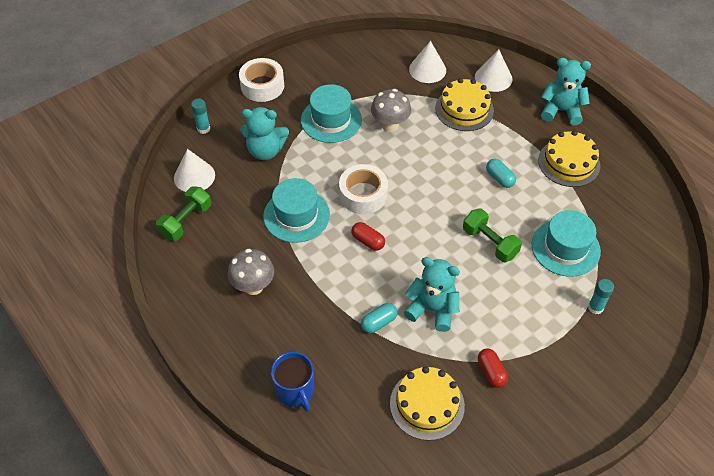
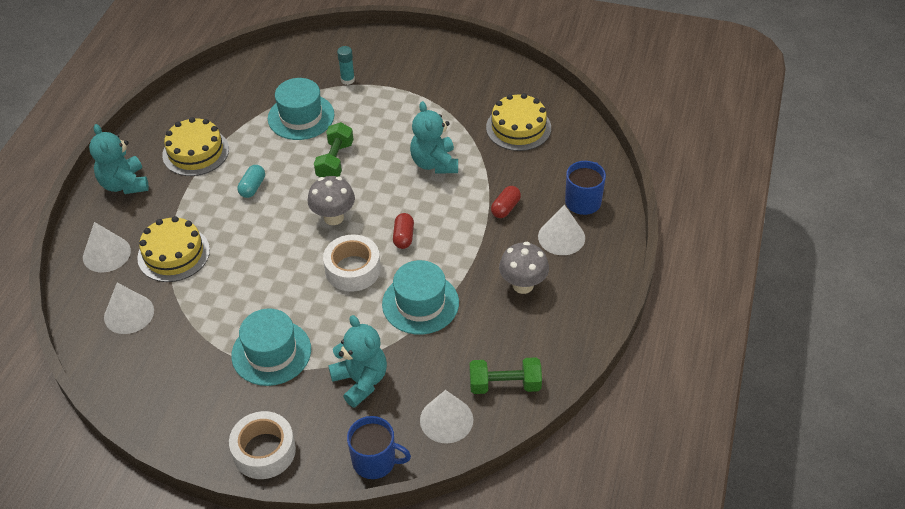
camera: 125 degrees left, 5 degrees down
turquoise glue stick [191,98,210,134] -> blue mug [347,416,411,479]
turquoise capsule [361,303,398,333] -> none
grey mushroom [371,89,411,132] -> grey mushroom moved to [308,176,355,225]
red capsule [478,348,508,388] -> red capsule moved to [491,186,521,218]
none -> white cone [538,205,585,255]

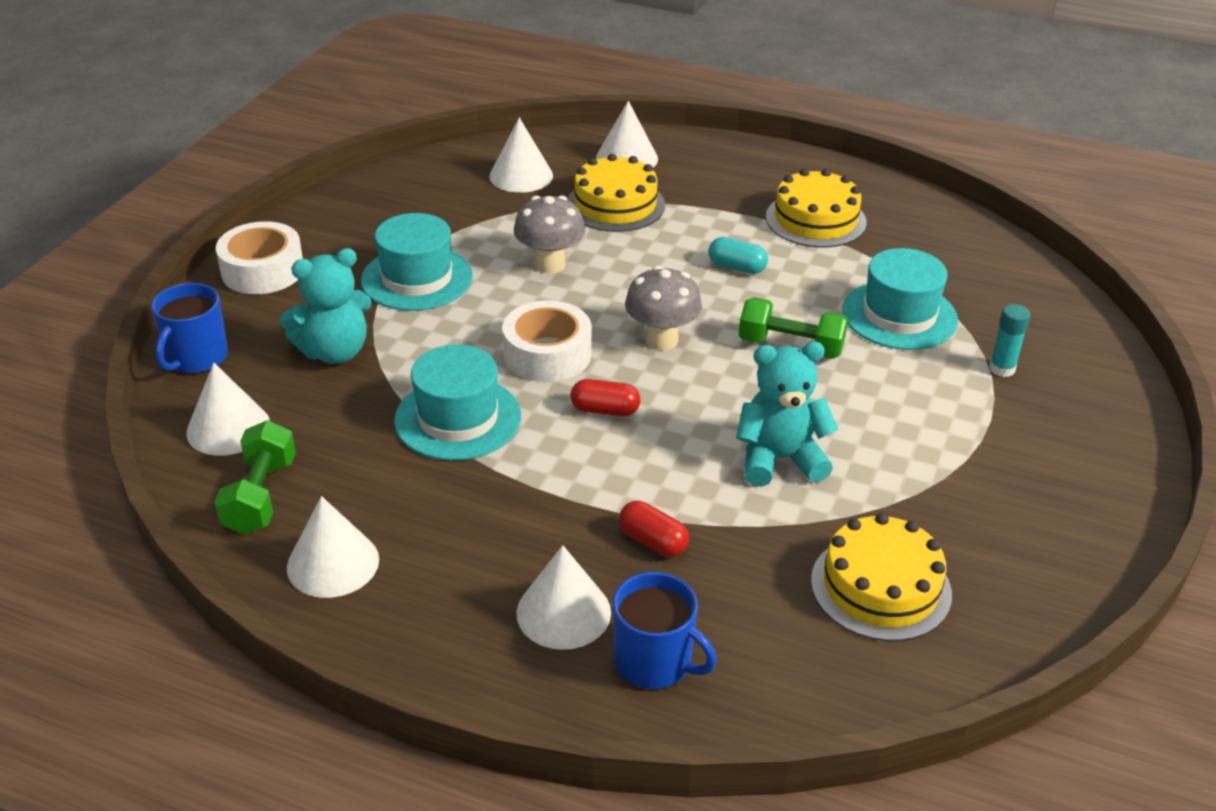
camera: 95 degrees right, 10 degrees down
turquoise teddy bear [89,124,149,194] -> none
grey mushroom [499,242,549,294] -> grey mushroom moved to [514,196,585,273]
none -> white cone [287,496,379,598]

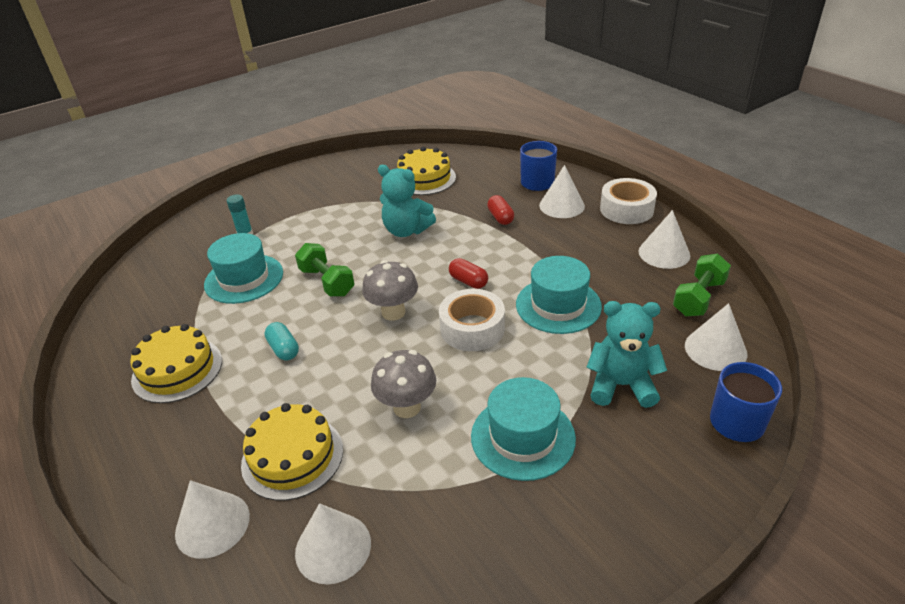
camera: 145 degrees left, 0 degrees up
white tape [216,221,303,294] -> white tape moved to [600,178,657,224]

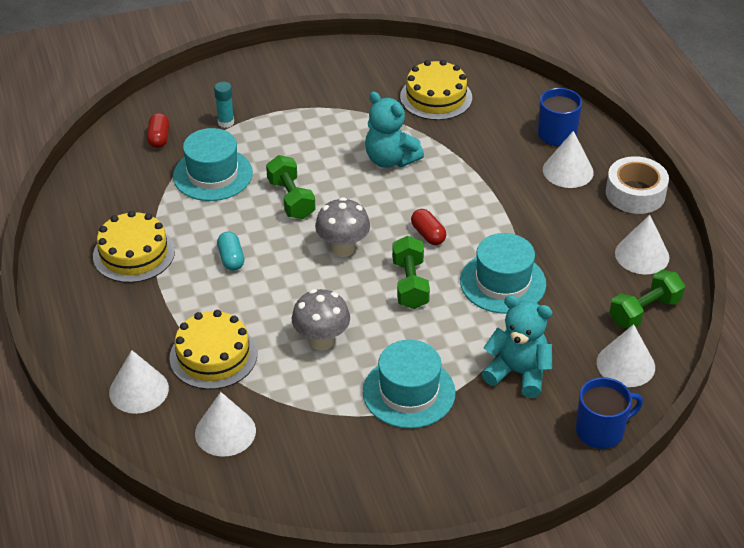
camera: 15 degrees right, 5 degrees up
white tape [439,289,505,351] -> green dumbbell [392,236,430,309]
red capsule [487,195,514,225] -> red capsule moved to [147,113,169,148]

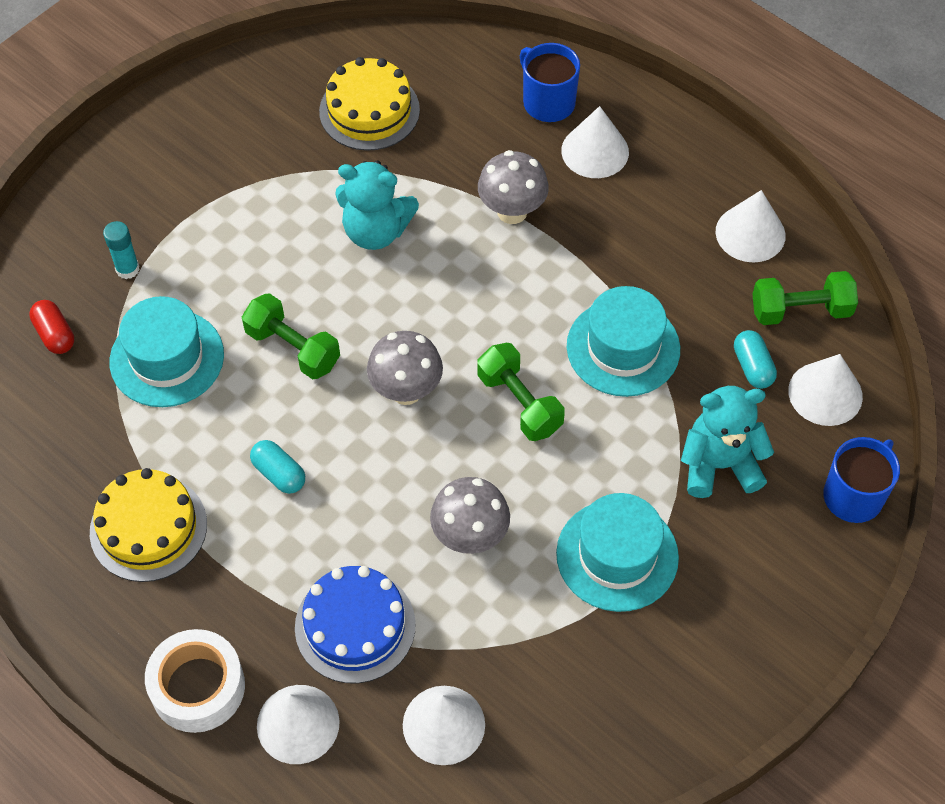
camera: 30 degrees left, 15 degrees up
yellow cake [170,310,257,390] -> blue cake [295,566,416,683]
red capsule [411,209,446,245] -> none
white tape [606,156,669,214] -> white tape moved to [145,629,245,733]
green dumbbell [610,270,685,329] -> green dumbbell turned 60 degrees clockwise [753,271,858,325]
none -> grey mushroom [478,150,549,224]
none -> turquoise capsule [734,330,777,389]

